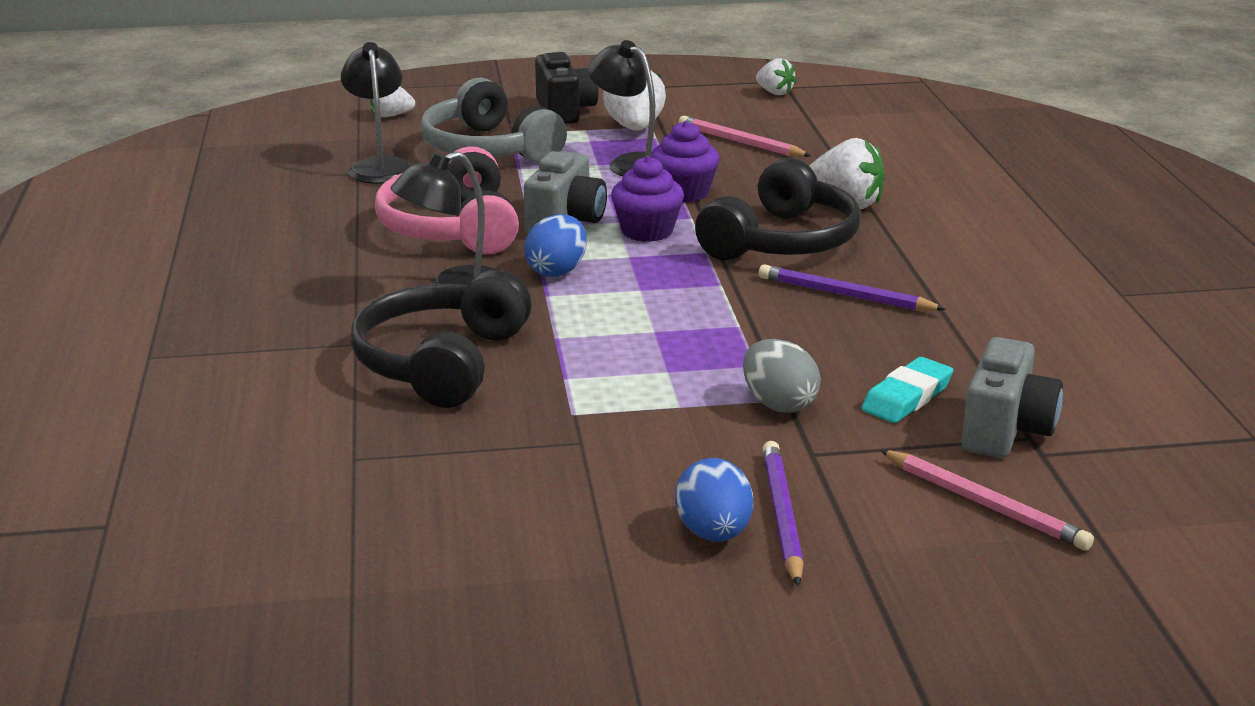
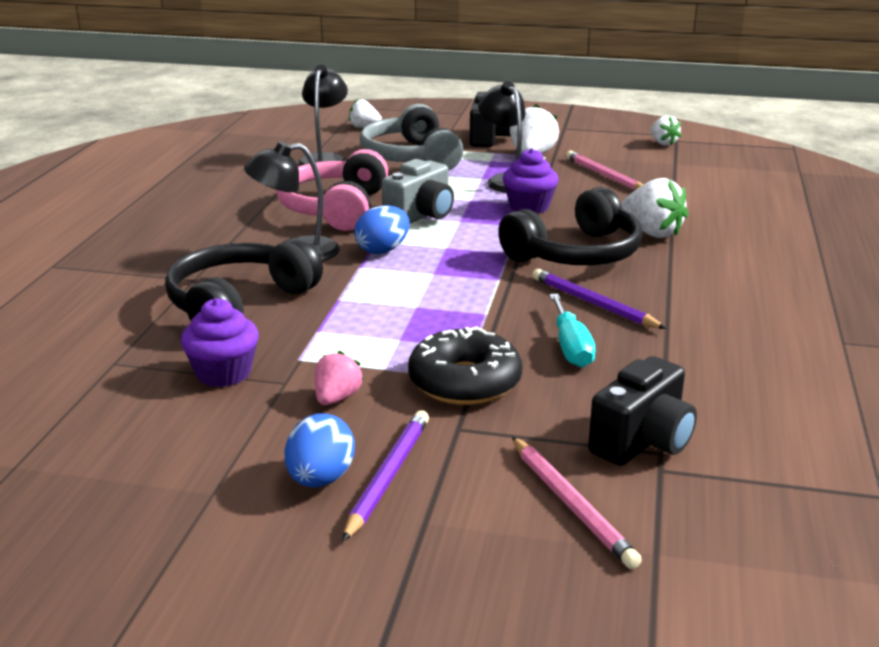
camera: 20 degrees right, 0 degrees up
purple cupcake [611,156,684,242] -> purple cupcake moved to [181,298,259,387]
grey egg [743,339,821,413] -> black donut [408,326,522,405]
turquoise eraser [861,357,953,423] -> none
grey camera [962,337,1063,458] -> black camera [588,356,697,466]
none -> pink strawberry [315,351,363,405]
none -> turquoise screwdriver [550,294,596,368]

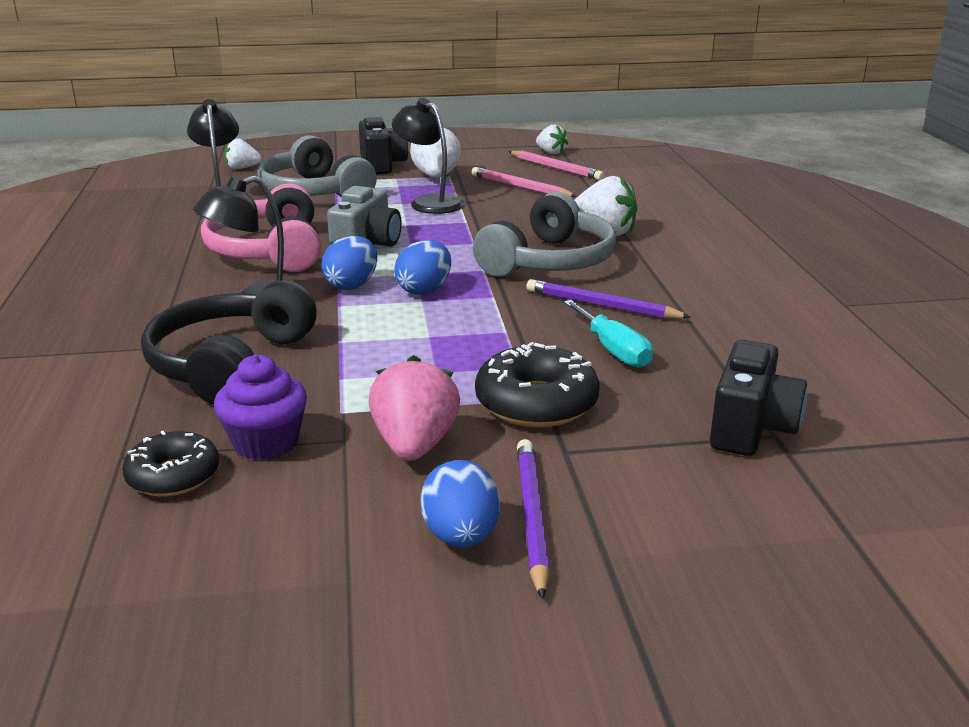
camera: 20 degrees left, 0 degrees up
pink strawberry [315,351,363,405] -> pink strawberry [369,355,460,461], size x1.62
black headphones [498,187,643,265] -> grey headphones [473,192,617,277]
purple cupcake [503,148,559,214] -> none
pink pencil [512,437,642,569] -> pink pencil moved to [509,150,604,180]
none -> black donut [122,431,219,497]
none -> blue egg [394,240,451,295]

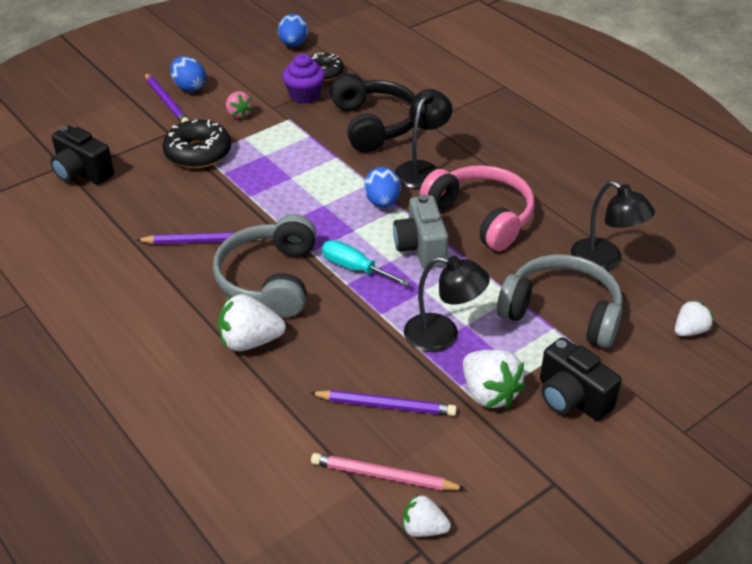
camera: 150 degrees right, 15 degrees up
pink strawberry [369,355,460,461] -> pink strawberry [226,91,253,119], size x0.62
blue egg [394,240,451,295] -> blue egg moved to [278,14,308,47]
pink pencil [472,167,577,197] -> purple pencil [310,390,457,416]
turquoise screwdriver [563,300,653,368] -> turquoise screwdriver moved to [322,240,410,286]
black camera [710,340,807,456] -> black camera turned 45 degrees counterclockwise [50,125,114,185]

